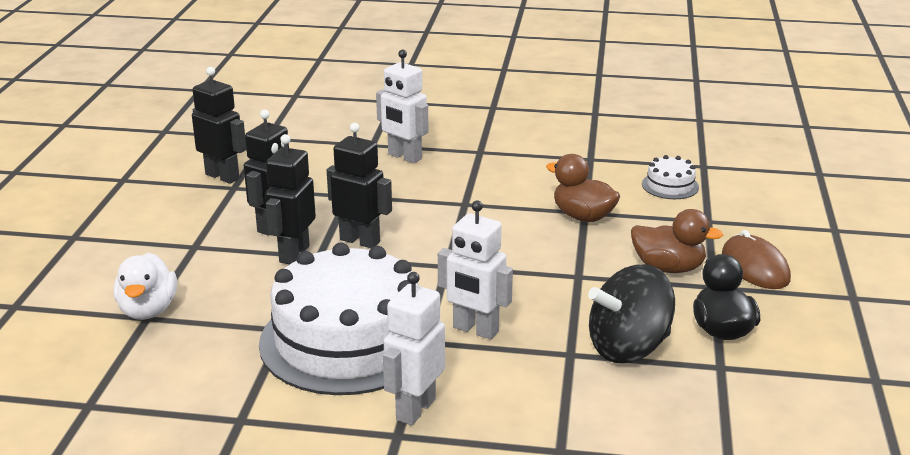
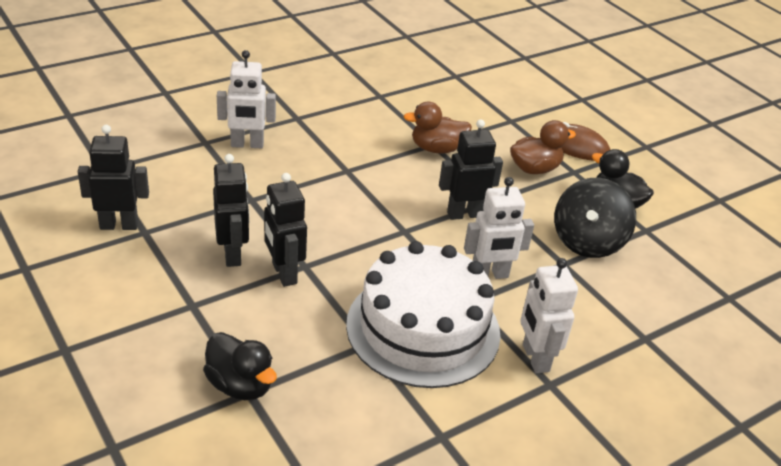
camera: 45 degrees left, 10 degrees up
white duck [113,253,177,320] -> black duck [203,332,277,400]
black robot [327,123,392,248] -> black robot moved to [439,119,503,220]
white cake [642,155,699,199] -> none

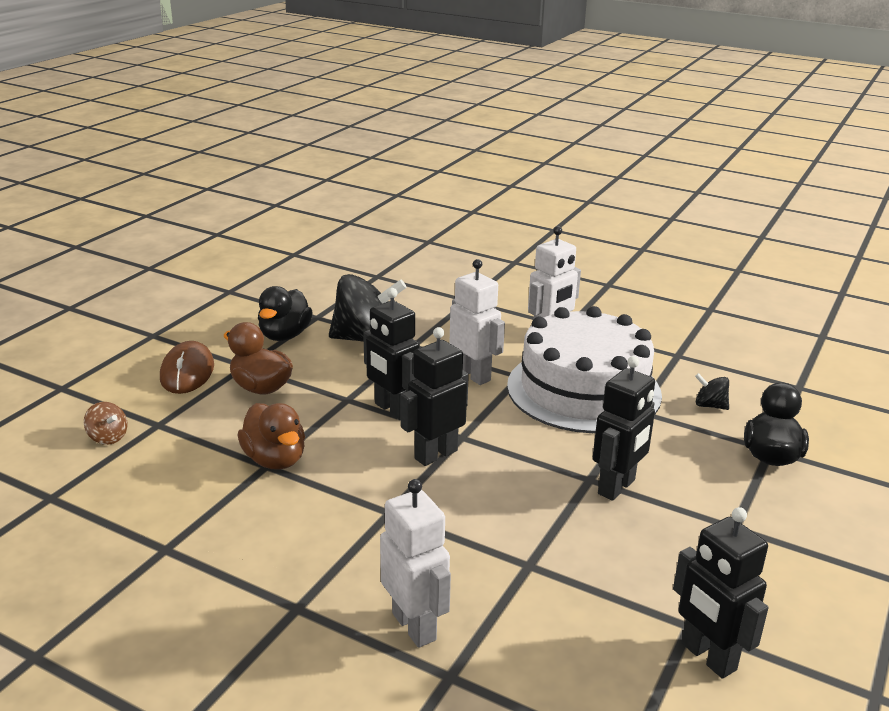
camera: 115 degrees left, 10 degrees down
black robot [213,154,249,267] -> black robot moved to [401,327,469,466]
none -> brown spinning top [84,402,128,445]
none -> black spinning top [695,373,729,410]

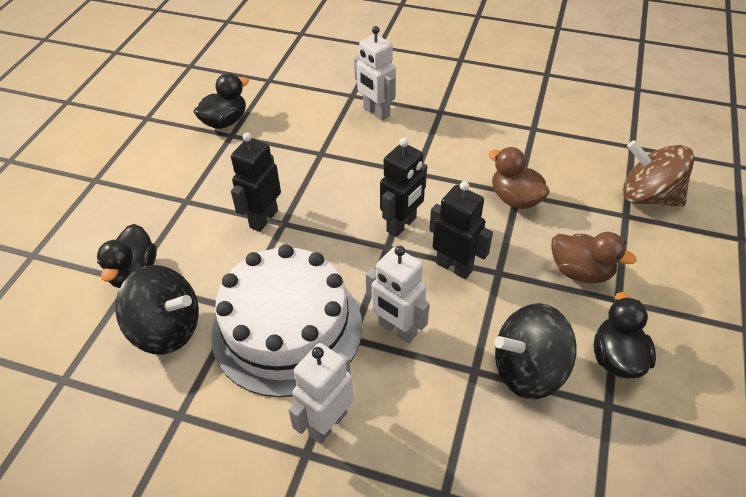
camera: 170 degrees right, 20 degrees up
brown spinning top [84,402,128,445] -> brown spinning top [623,140,694,207], size x2.24
brown mouse [160,341,214,394] -> none
black robot [673,507,768,679] -> black duck [194,73,249,129]
black spinning top [695,373,729,410] -> black spinning top [115,265,199,355], size x2.24

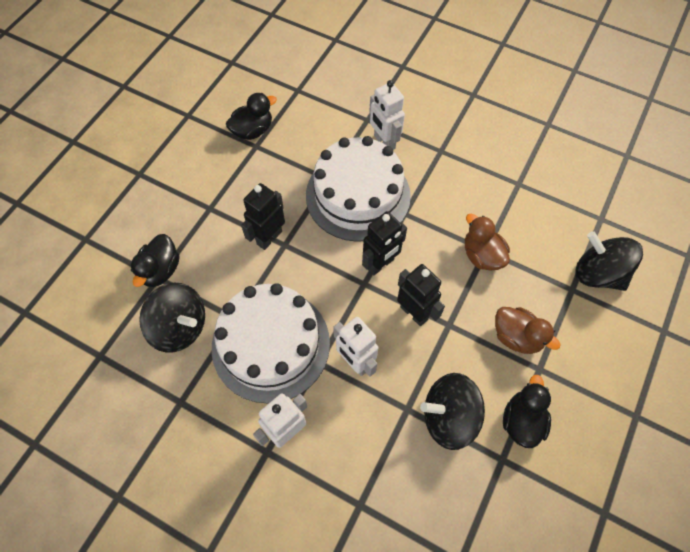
camera: 10 degrees right, 15 degrees up
brown spinning top [623,140,694,207] -> black spinning top [576,231,643,291]
none -> white cake [306,136,411,242]

